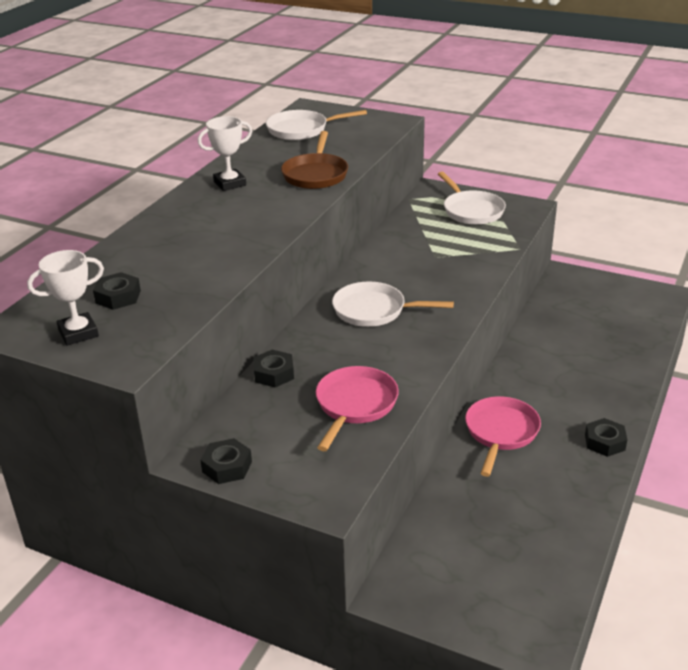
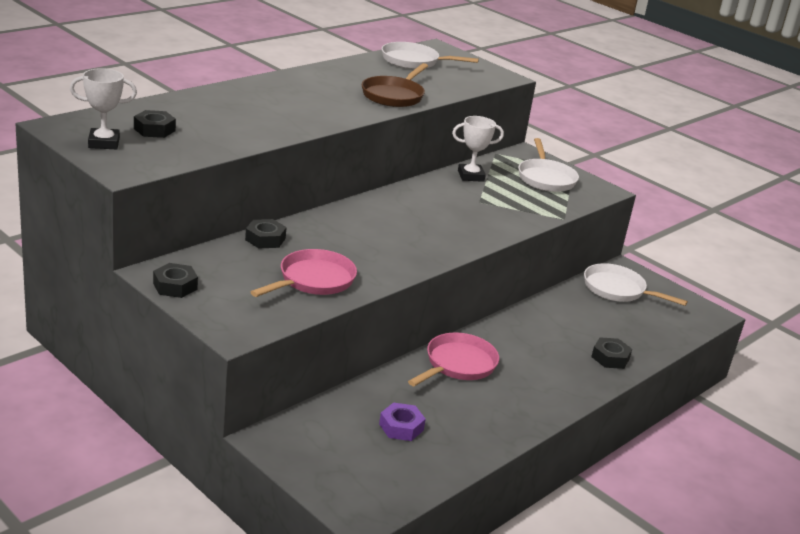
camera: 15 degrees right, 5 degrees down
white trophy [198,116,252,191] -> white trophy moved to [452,116,504,182]
white pan [332,281,454,327] -> white pan moved to [584,263,688,306]
black nut [585,418,627,457] -> black nut moved to [591,337,632,369]
none -> purple nut [379,402,426,441]

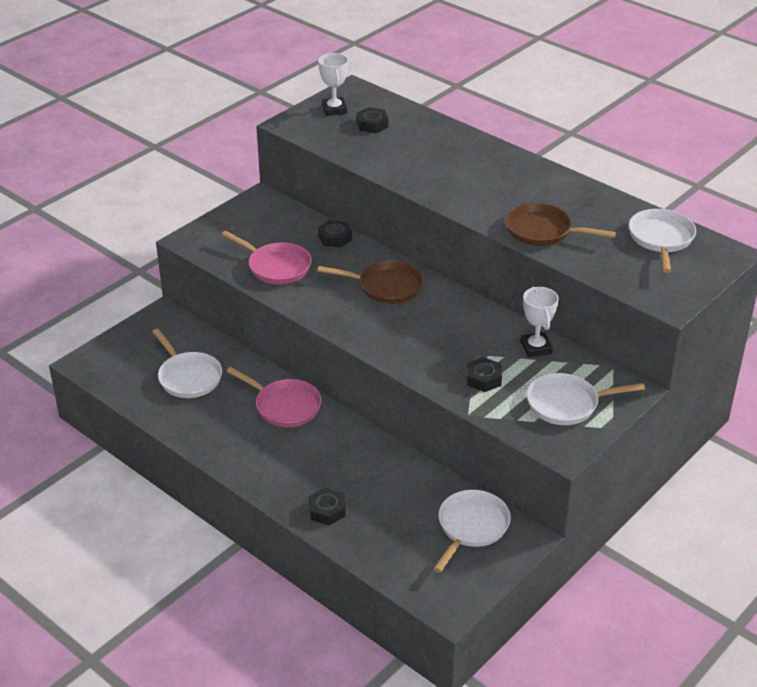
camera: 90 degrees right, 10 degrees up
black nut [153,263,198,298] -> black nut moved to [466,357,502,392]
purple nut [379,402,426,441] -> white pan [152,329,222,398]
none -> brown pan [317,260,424,304]

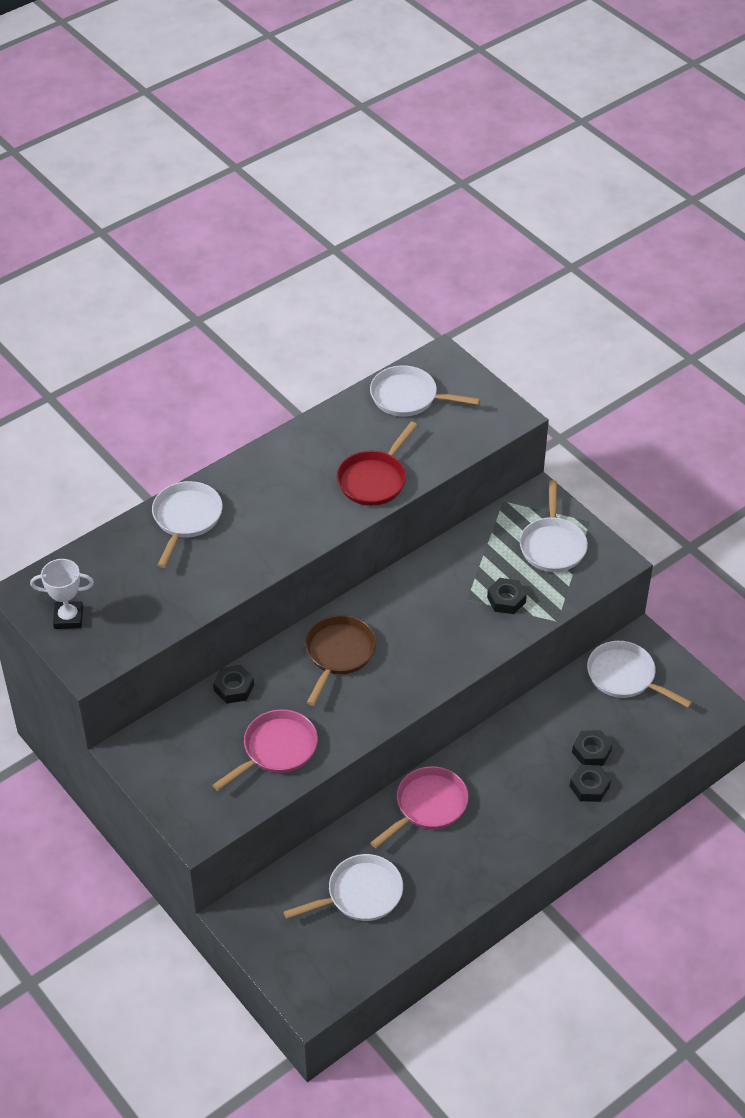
camera: 80 degrees left, 10 degrees up
black nut [356,107,388,133] -> black nut moved to [572,730,612,766]
brown pan [505,203,616,246] -> red pan [337,422,417,506]
white trophy [521,286,559,357] -> none
none -> white pan [152,481,223,568]

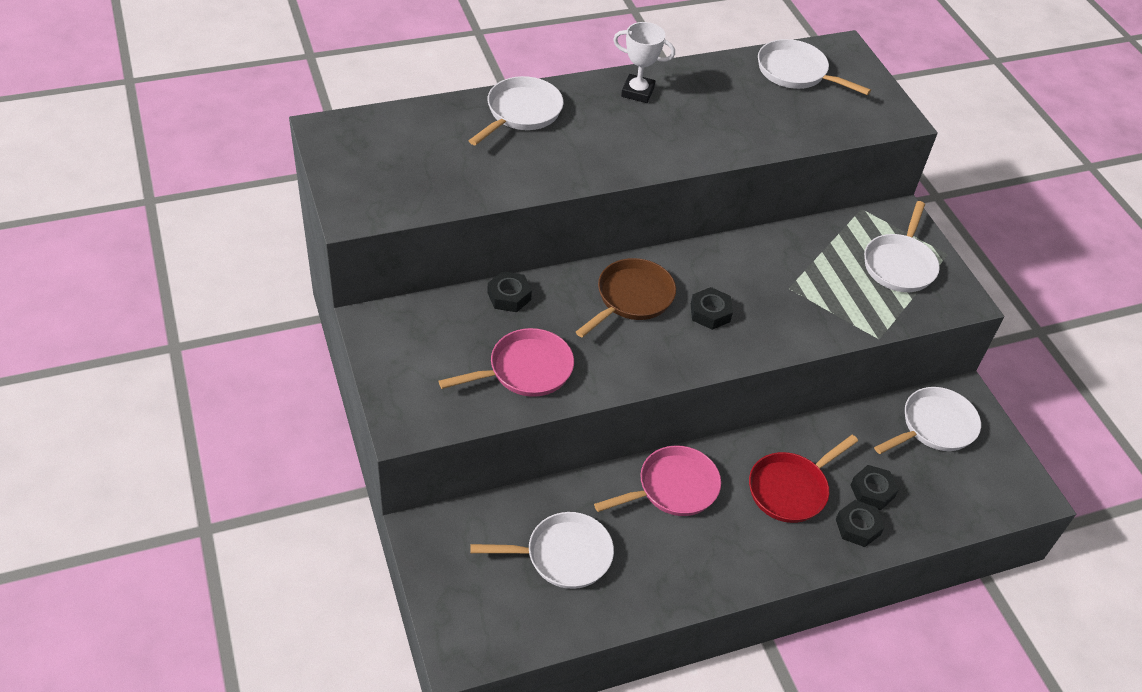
camera: 15 degrees right, 0 degrees up
white trophy [30,559,94,629] -> white trophy moved to [613,22,675,103]
red pan [337,422,417,506] -> red pan moved to [749,435,858,523]
black nut [487,578,527,614] -> black nut moved to [691,287,733,330]
white pan [587,641,692,708] -> white pan turned 90 degrees clockwise [874,387,981,454]

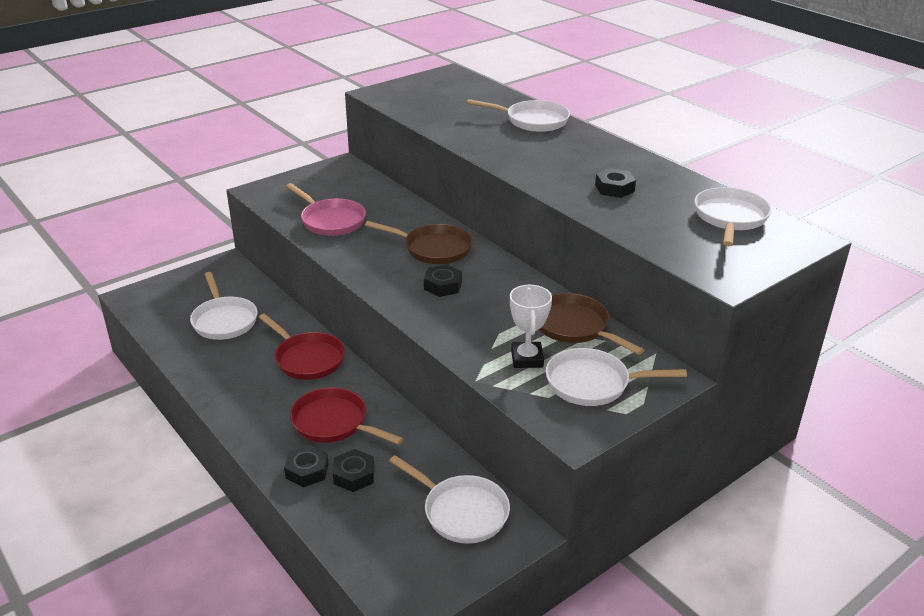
camera: 75 degrees right, 15 degrees down
black nut [487,271,532,312] -> black nut moved to [595,168,636,198]
pink pan [594,445,721,516] -> red pan [259,314,345,380]
white trophy [613,22,675,103] -> white trophy moved to [510,285,552,368]
none -> brown pan [539,293,644,355]

